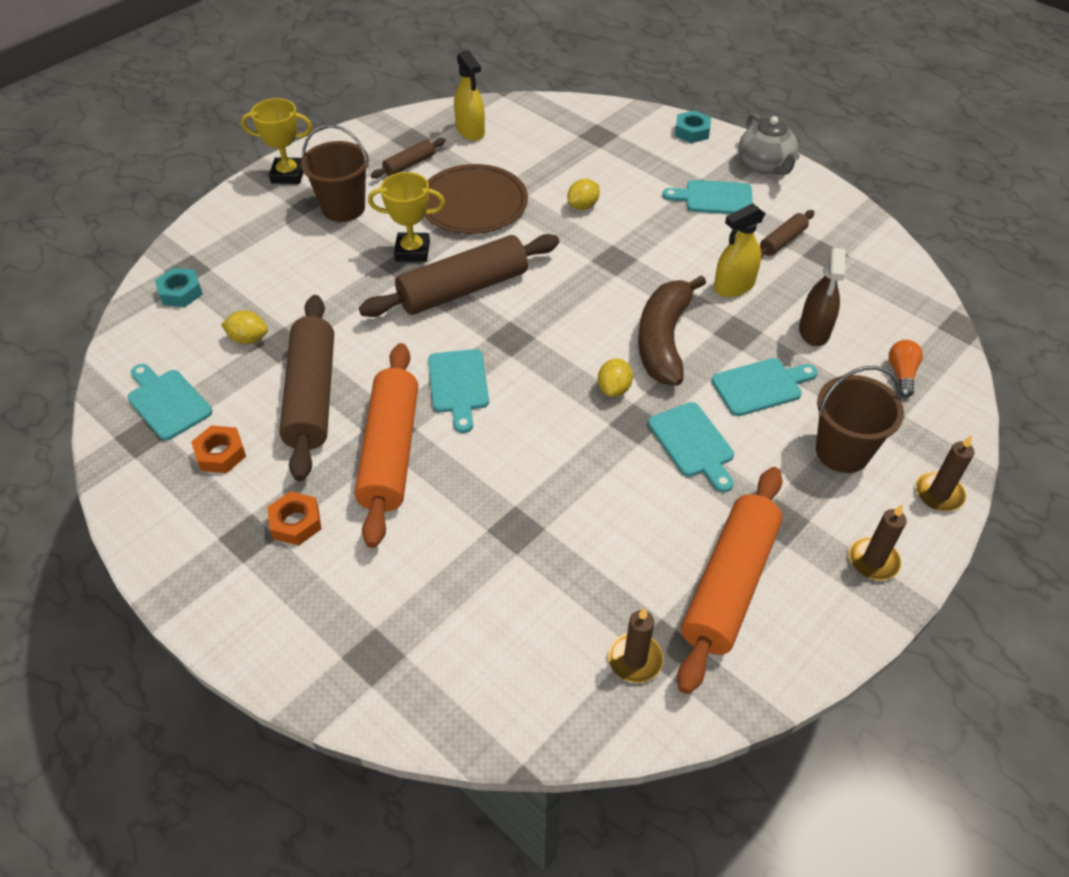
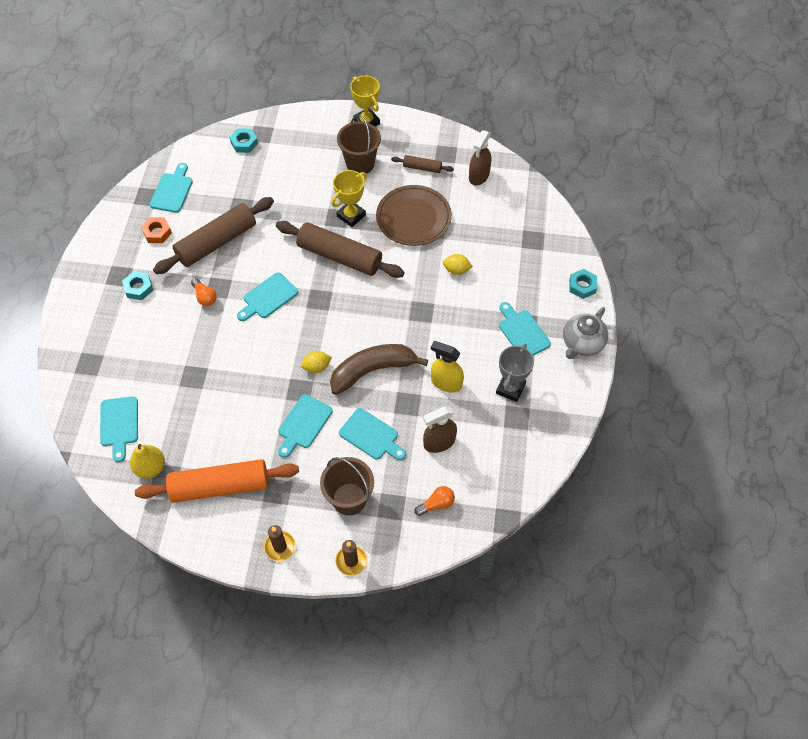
camera: 55 degrees right, 10 degrees up
yellow lemon [221,311,268,344] -> none
orange nut [267,491,321,545] -> turquoise nut [122,271,153,300]
orange rolling pin [355,343,418,548] -> orange light bulb [191,278,217,306]
yellow trophy [368,172,445,262] -> yellow trophy turned 75 degrees clockwise [332,170,367,227]
yellow spray bottle [454,50,485,141] -> brown spray bottle [469,130,491,186]
brown candle [608,608,663,683] -> yellow pear [130,444,165,479]
brown rolling pin [760,210,815,258] -> grey trophy [496,343,534,402]
none -> turquoise cutting board [100,396,138,462]

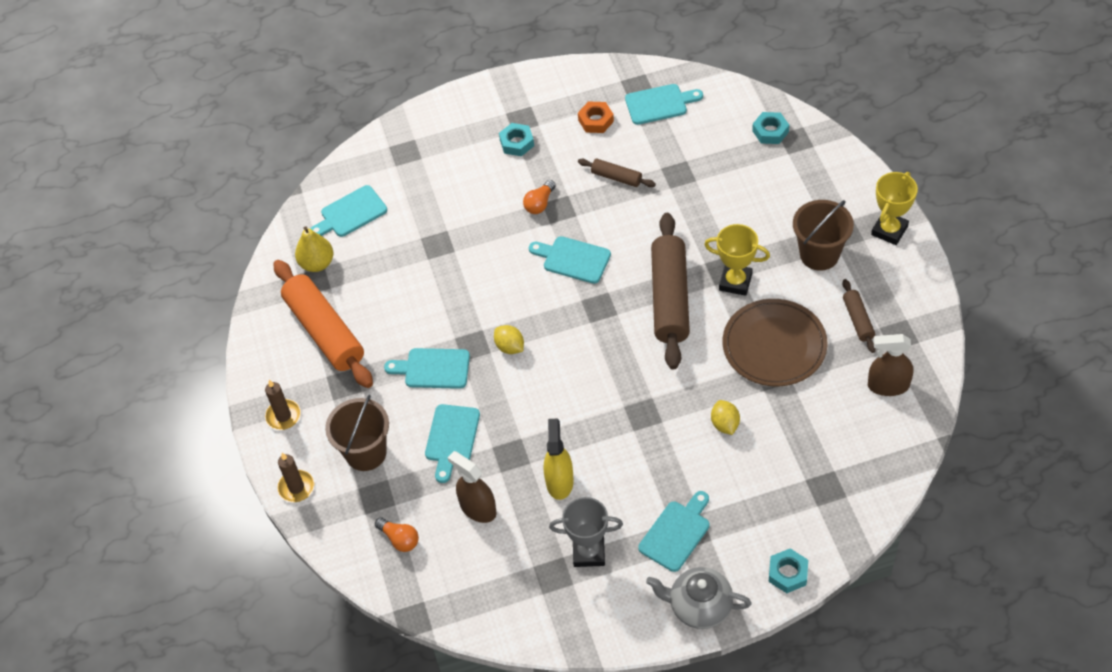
camera: 70 degrees right, 5 degrees down
brown rolling pin [153,197,274,274] -> brown rolling pin [578,159,656,187], size x0.48
brown banana [330,344,428,395] -> none

